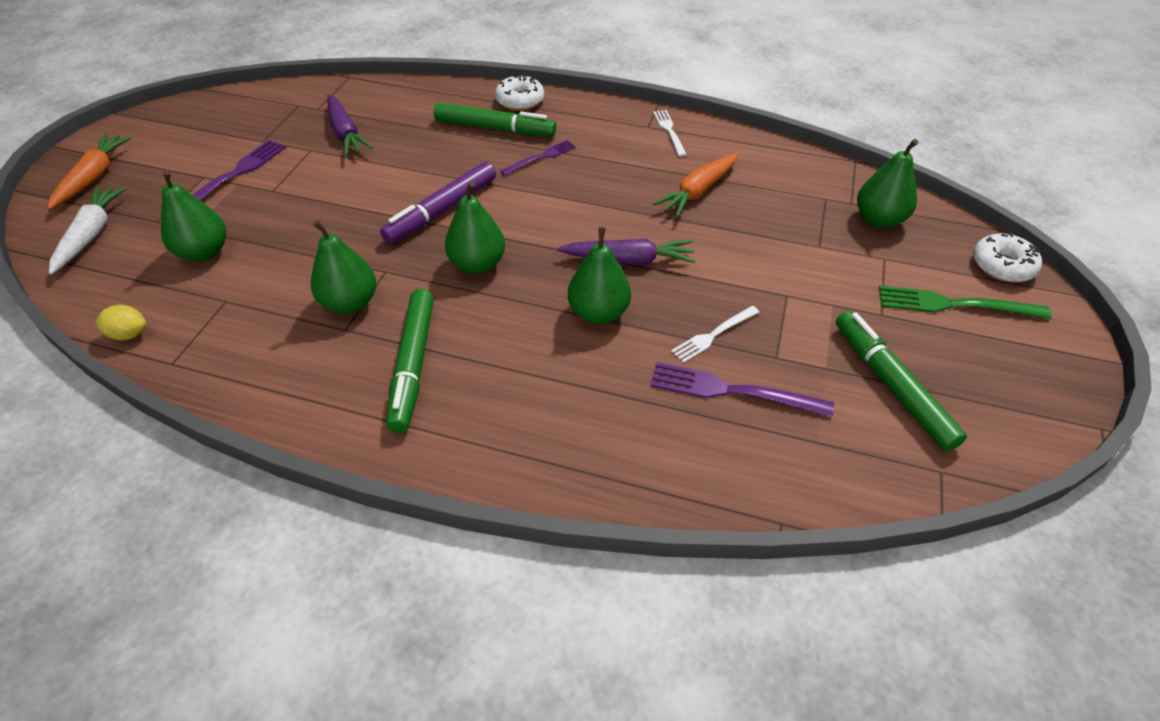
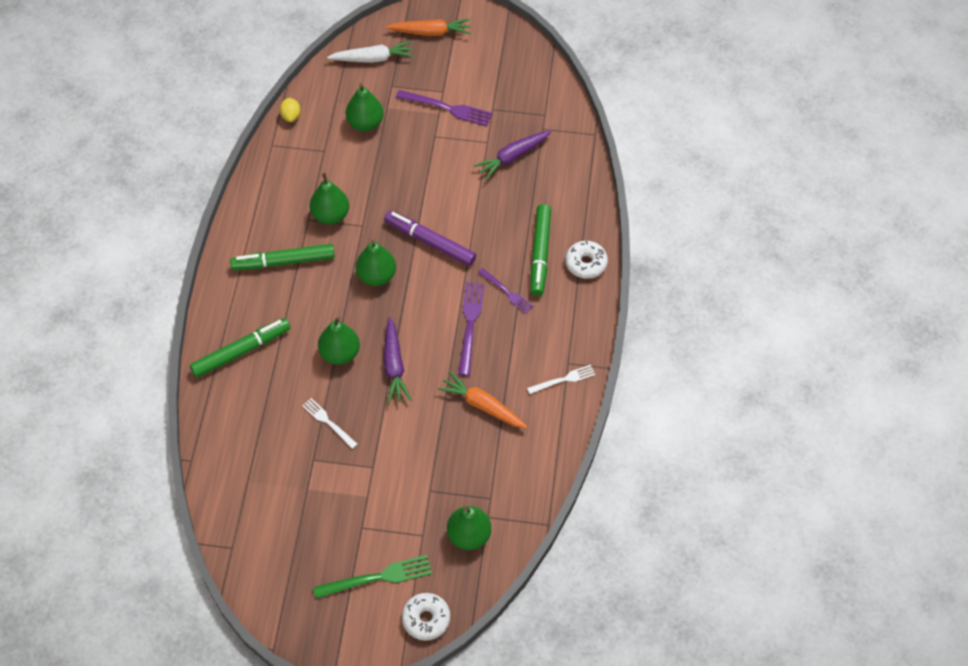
camera: 80 degrees right, 10 degrees up
purple fork [650,362,834,417] -> purple fork moved to [458,282,484,376]
green marker [836,311,967,451] -> green marker moved to [190,318,291,378]
green fork [879,286,1052,319] -> green fork turned 75 degrees clockwise [313,555,432,599]

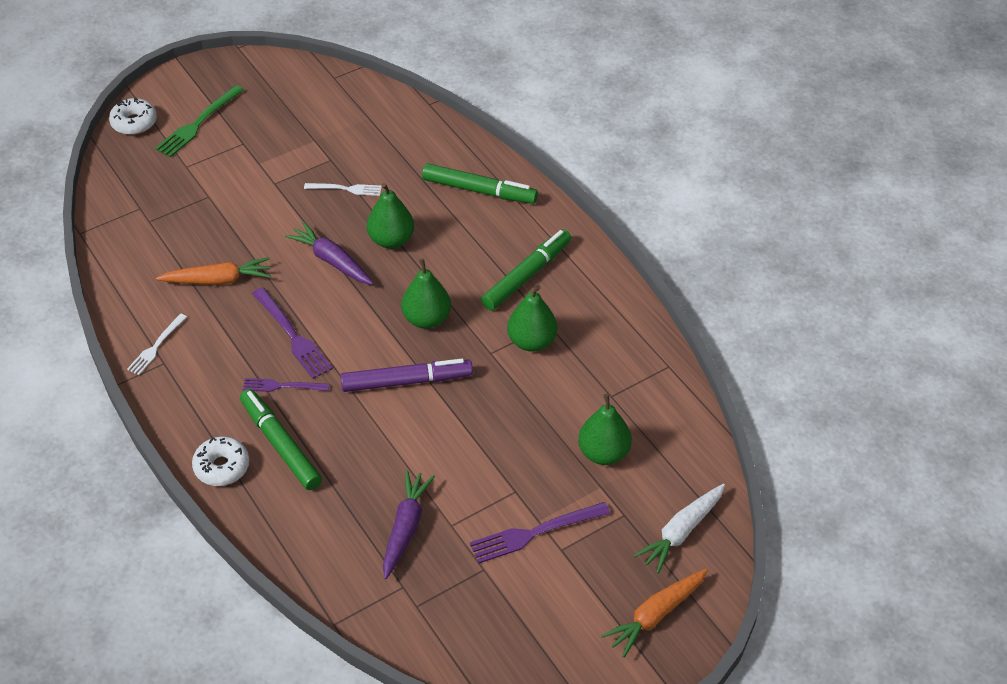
camera: 140 degrees right, 10 degrees down
green marker [190,318,291,378] -> green marker turned 90 degrees counterclockwise [422,163,538,204]
yellow lemon [280,98,301,122] -> none
green pear [447,506,491,550] -> none

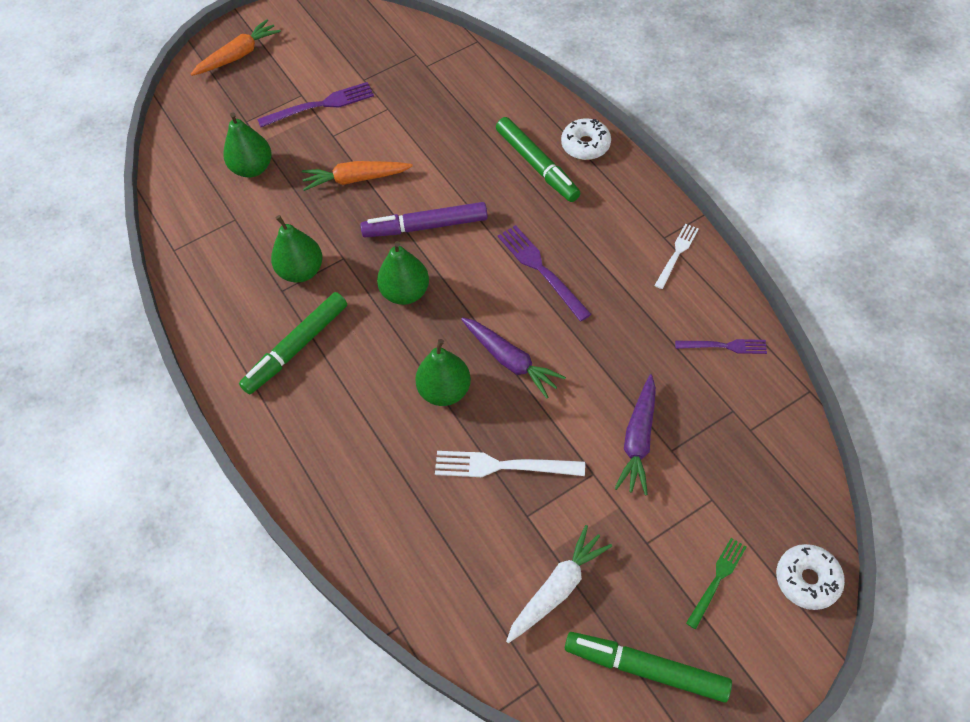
camera: 175 degrees left, 10 degrees up
green fork [155,85,244,157] -> green fork [686,538,746,629], size x0.64
orange carrot [156,257,271,285] -> orange carrot moved to [302,161,413,191]
purple fork [243,378,329,392] -> purple fork moved to [675,339,767,354]
white fork [304,183,382,196] -> white fork [435,451,585,477], size x1.56
purple carrot [383,470,435,579] -> purple carrot moved to [614,374,656,495]
green marker [422,163,538,204] -> green marker moved to [565,632,732,702]
white carrot [633,484,725,574] -> white carrot moved to [506,525,612,643]

